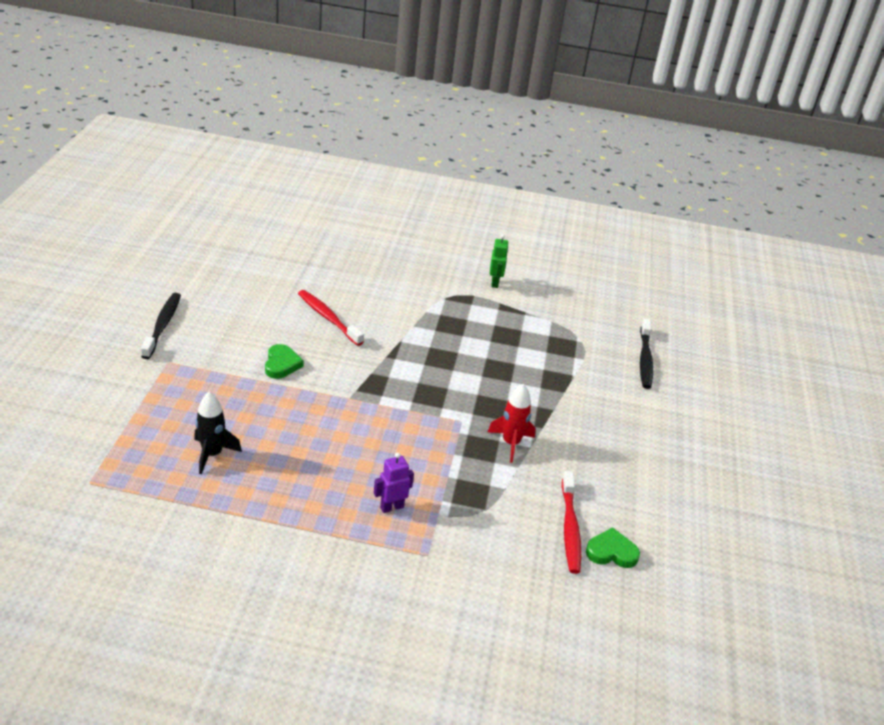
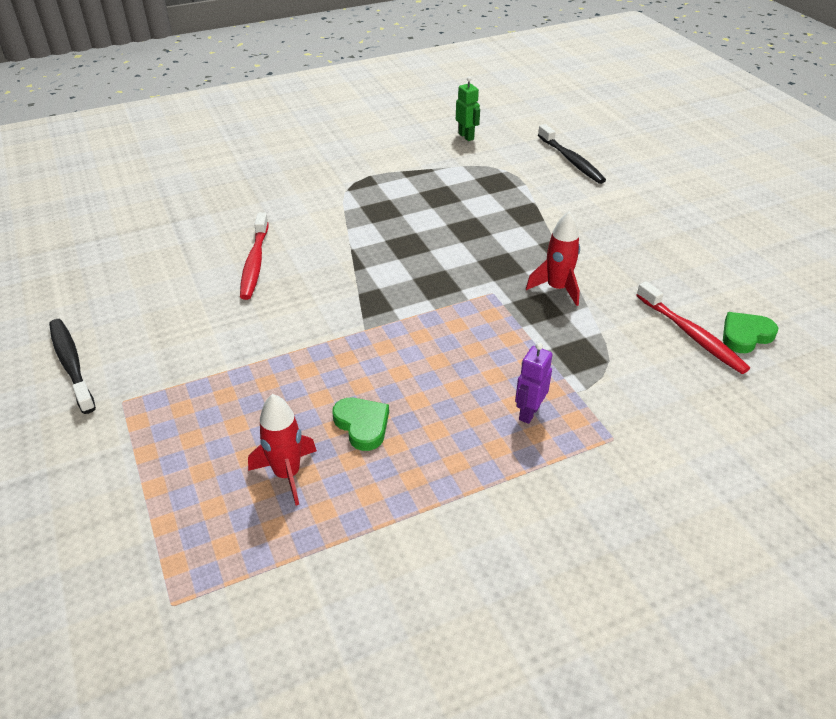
camera: 30 degrees left, 5 degrees up
black rocket [194,392,242,474] -> red rocket [248,394,317,506]
green heart [265,344,304,379] -> green heart moved to [332,398,389,451]
red toothbrush [298,290,364,346] -> red toothbrush turned 105 degrees counterclockwise [240,213,269,300]
green robot [490,234,509,288] -> green robot moved to [456,77,480,141]

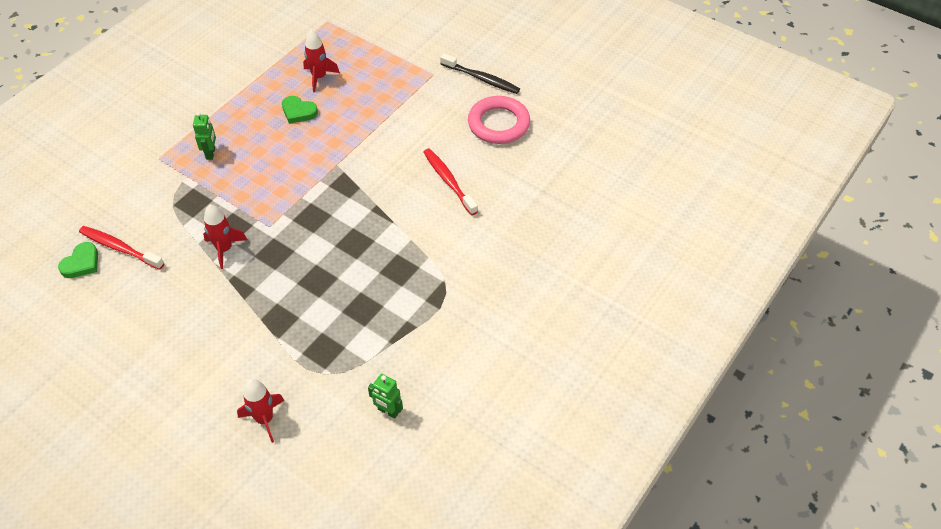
camera: 150 degrees right, 10 degrees up
purple robot [515,342,553,424] -> green robot [193,112,216,160]
black toothbrush [538,124,606,184] -> red rocket [237,379,285,443]
none -> pink ring [468,96,530,144]

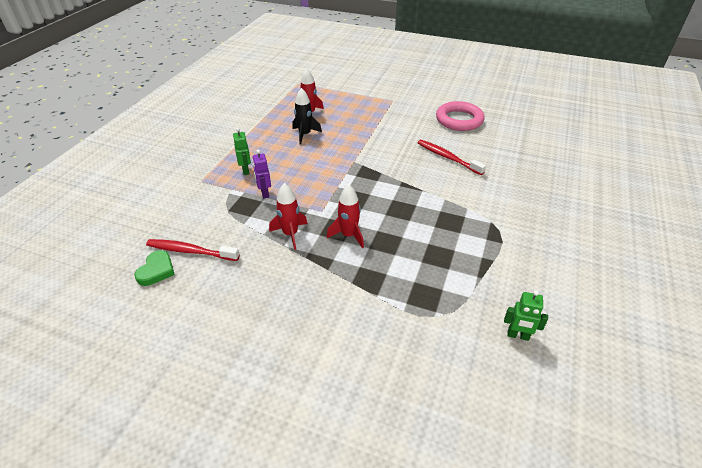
camera: 15 degrees left, 10 degrees down
red rocket [237,379,285,443] -> red rocket moved to [327,184,364,248]
green heart [282,96,318,124] -> black rocket [293,88,322,144]
black toothbrush [440,53,520,94] -> none
none -> purple robot [252,150,271,199]

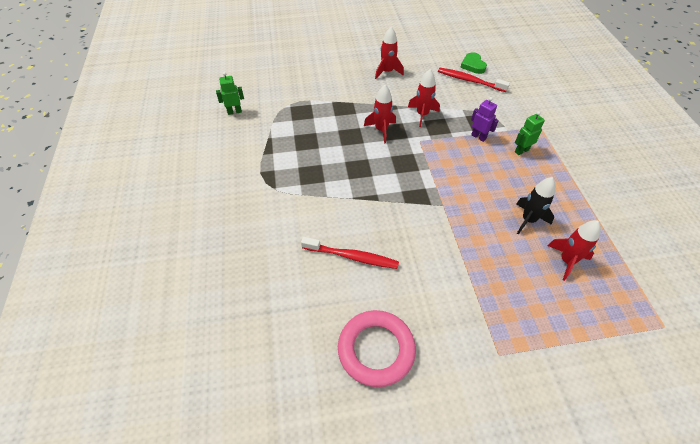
camera: 150 degrees right, 10 degrees up
red toothbrush [146,239,240,261] -> red toothbrush turned 135 degrees counterclockwise [438,68,510,92]
green robot [233,128,251,175] -> green robot turned 105 degrees clockwise [515,111,545,155]
none -> red rocket [375,27,404,79]

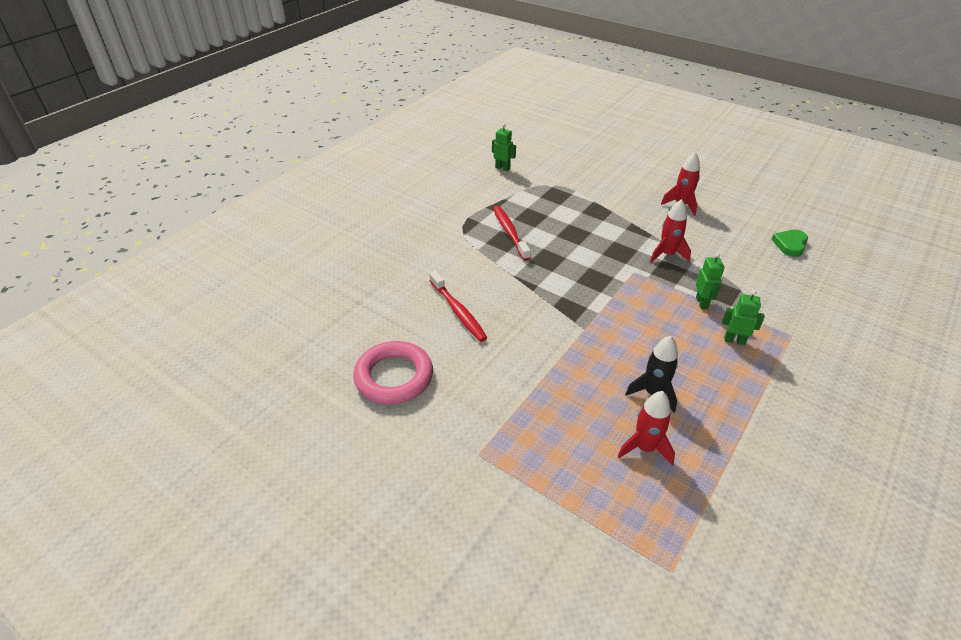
camera: 45 degrees right, 10 degrees down
red rocket [364,85,396,143] -> none
red toothbrush [438,68,510,92] -> red toothbrush moved to [493,206,531,261]
purple robot [471,97,499,142] -> green robot [696,253,724,309]

